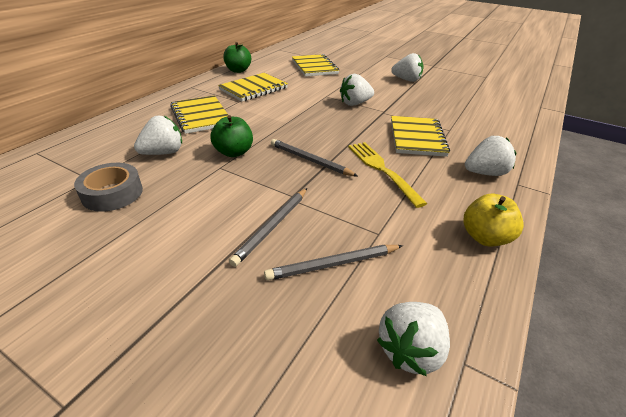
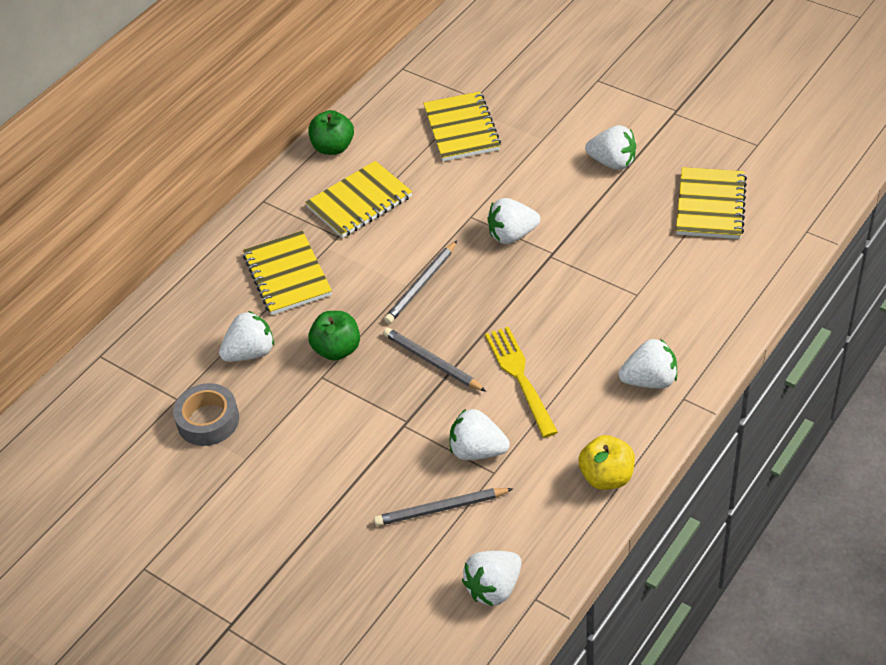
camera: 10 degrees right, 10 degrees up
grey pencil [229,188,307,267] -> grey pencil moved to [384,241,457,324]
yellow notebook [391,116,450,157] -> yellow notebook moved to [676,167,747,239]
none -> white strawberry [449,409,510,460]

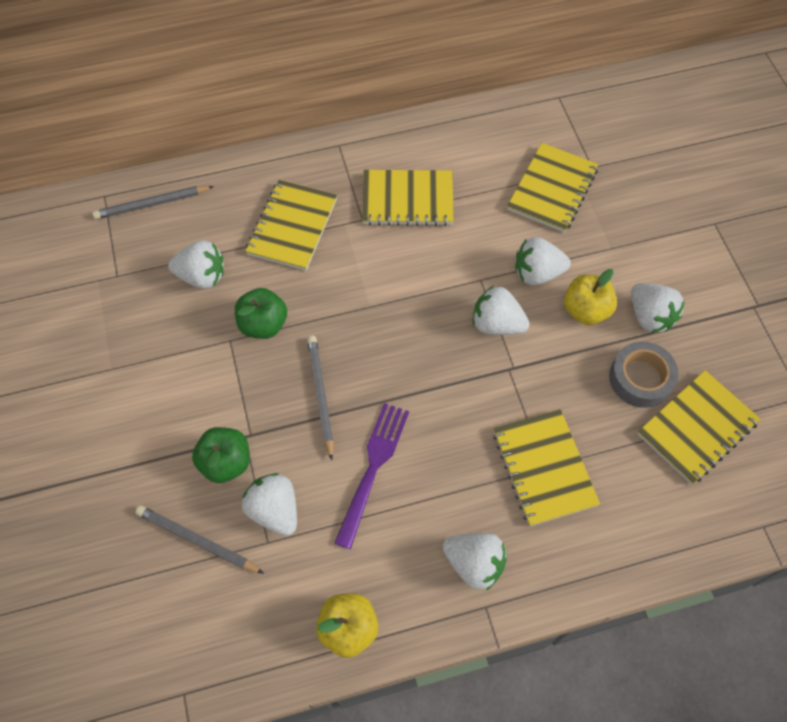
camera: 35 degrees right, 15 degrees up
grey tape [173,383,239,446] -> grey tape moved to [609,342,679,408]
green apple [308,110,354,155] -> green apple moved to [192,427,250,483]
grey pencil [384,241,457,324] -> grey pencil moved to [92,186,214,219]
white strawberry [462,551,522,606] -> white strawberry moved to [515,237,571,285]
yellow fork [485,327,558,438] -> purple fork [334,403,409,549]
none -> yellow notebook [493,409,600,526]
none -> yellow apple [564,269,617,325]

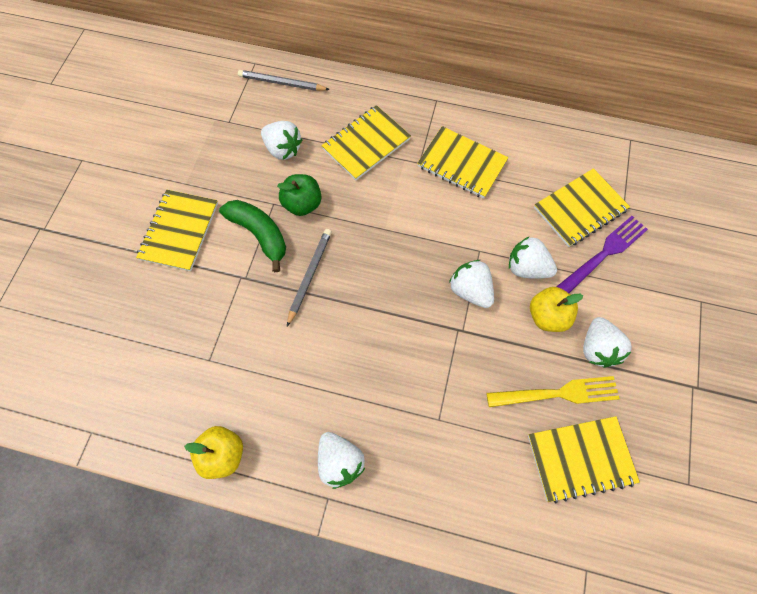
camera: 30 degrees right, 5 degrees up
grey pencil [135,505,264,574] -> none
green apple [192,427,250,483] -> none
white strawberry [242,473,297,536] -> none
purple fork [334,403,409,549] -> purple fork moved to [556,216,648,293]
yellow notebook [493,409,600,526] -> yellow notebook moved to [136,190,218,271]
grey tape [609,342,679,408] -> yellow fork [486,376,620,407]
none -> green banana [219,200,286,272]

